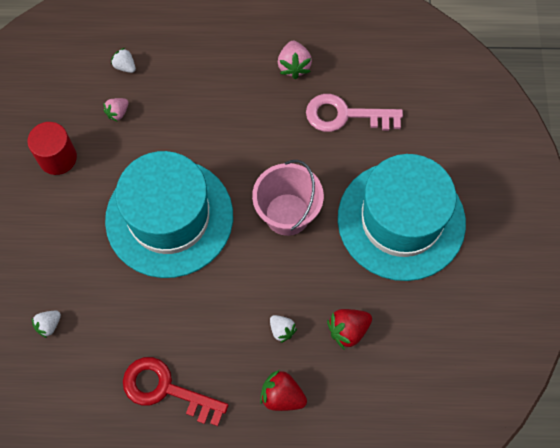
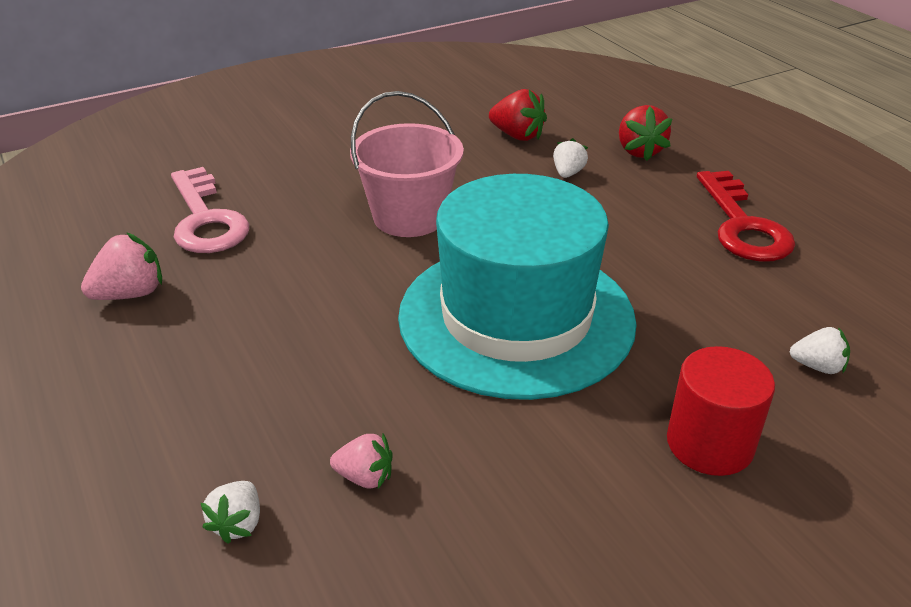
camera: 120 degrees left, 30 degrees down
red cylinder [27,122,77,175] -> red cylinder moved to [667,346,775,476]
turquoise hat [338,154,466,281] -> none

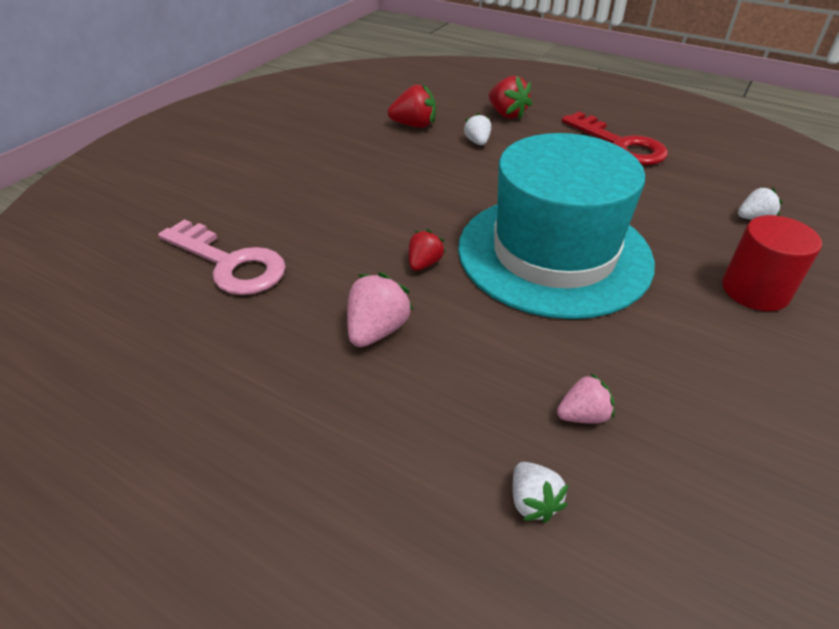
camera: 30 degrees left, 5 degrees up
pink strawberry [81,232,162,300] -> pink strawberry moved to [347,273,414,347]
pink bucket [350,91,464,237] -> none
none -> red strawberry [409,229,446,271]

